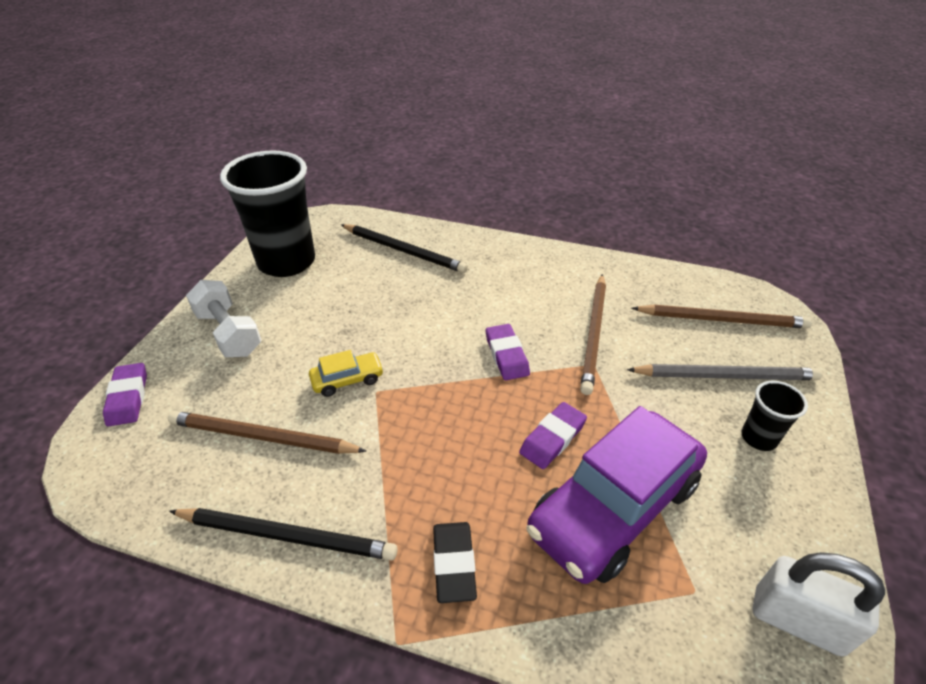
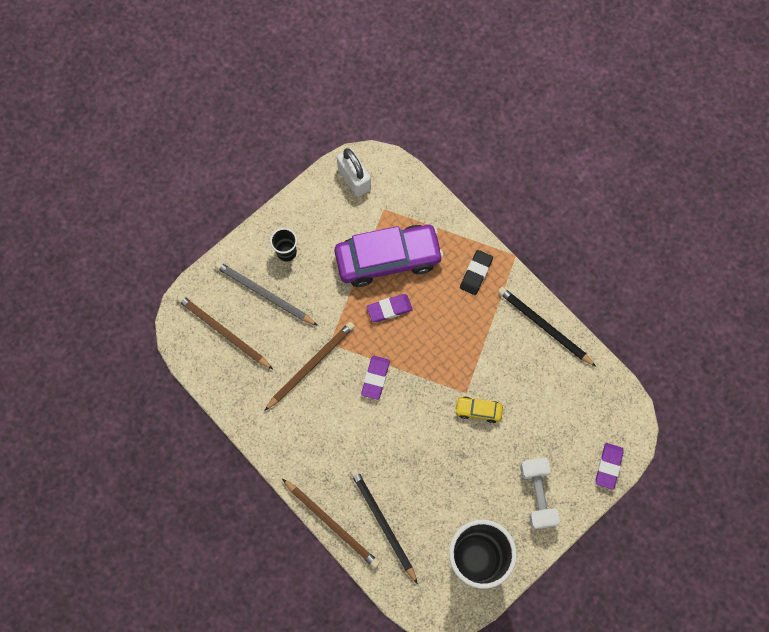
camera: 150 degrees left, 30 degrees up
brown pencil [168,411,367,454] -> brown pencil moved to [282,479,380,568]

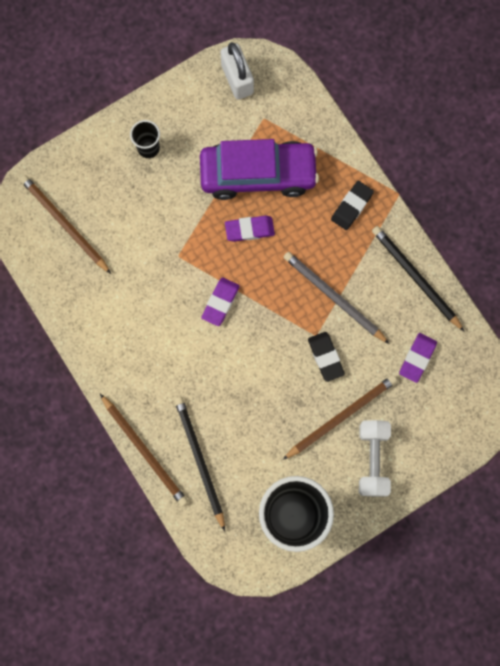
camera: 10 degrees right, 5 degrees up
grey pencil [215,261,318,326] -> grey pencil moved to [284,252,389,344]
brown pencil [264,322,355,411] -> brown pencil moved to [283,375,397,460]
yellow car [455,397,503,423] -> black eraser [308,332,345,382]
purple eraser [596,443,623,490] -> purple eraser moved to [399,333,437,383]

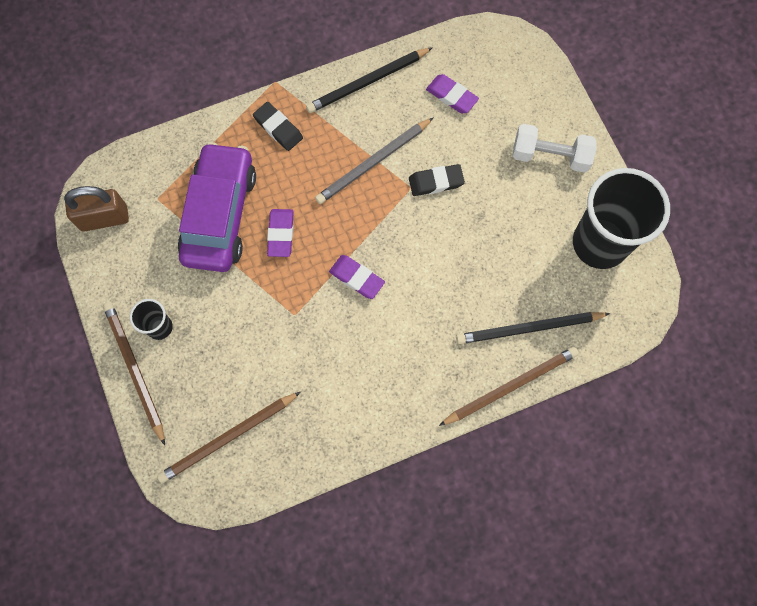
camera: 80 degrees left, 5 degrees down
white padlock [220,42,254,99] -> brown padlock [64,186,129,232]
brown pencil [283,375,397,460] -> brown pencil moved to [103,302,165,445]

